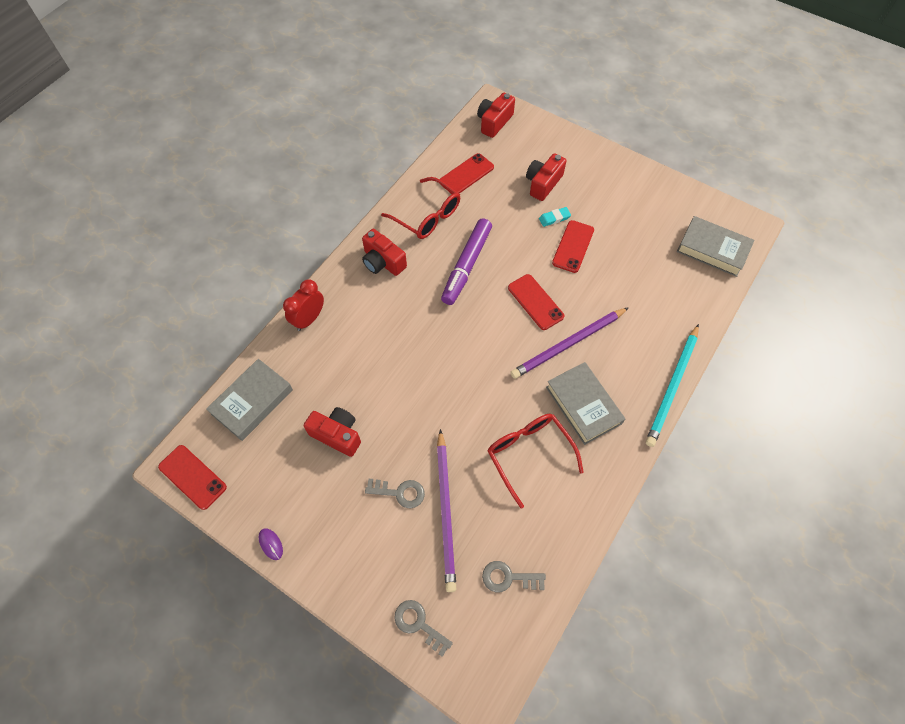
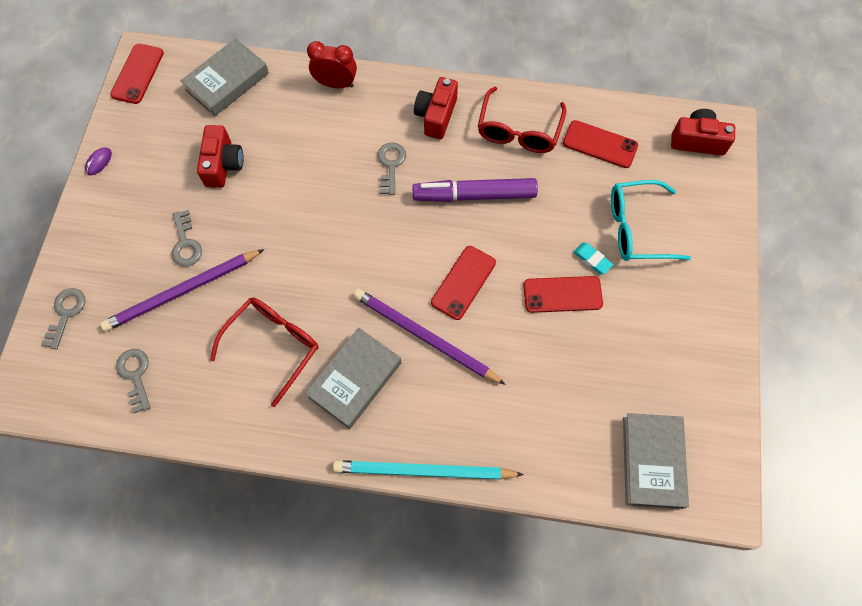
camera: 65 degrees right, 5 degrees up
grey book [206,359,293,441] -> grey book turned 60 degrees counterclockwise [180,38,269,116]
red camera [526,153,566,201] -> turquoise glasses [611,180,691,261]
none -> grey key [378,142,406,195]

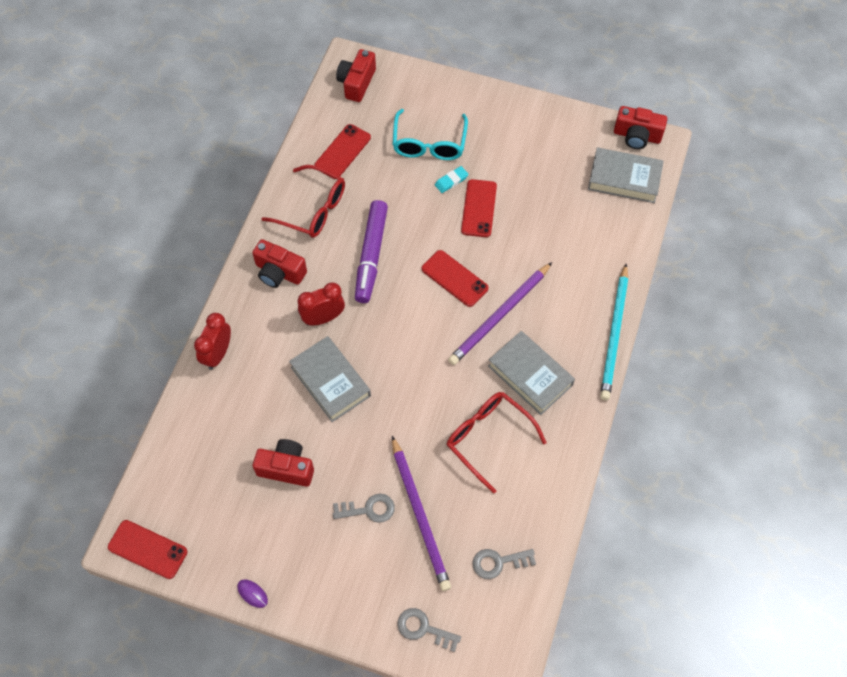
camera: 80 degrees left, 5 degrees down
grey book [180,38,269,116] -> grey book moved to [289,336,371,422]
grey key [378,142,406,195] -> red clock [298,282,345,325]
none -> red camera [614,106,667,149]

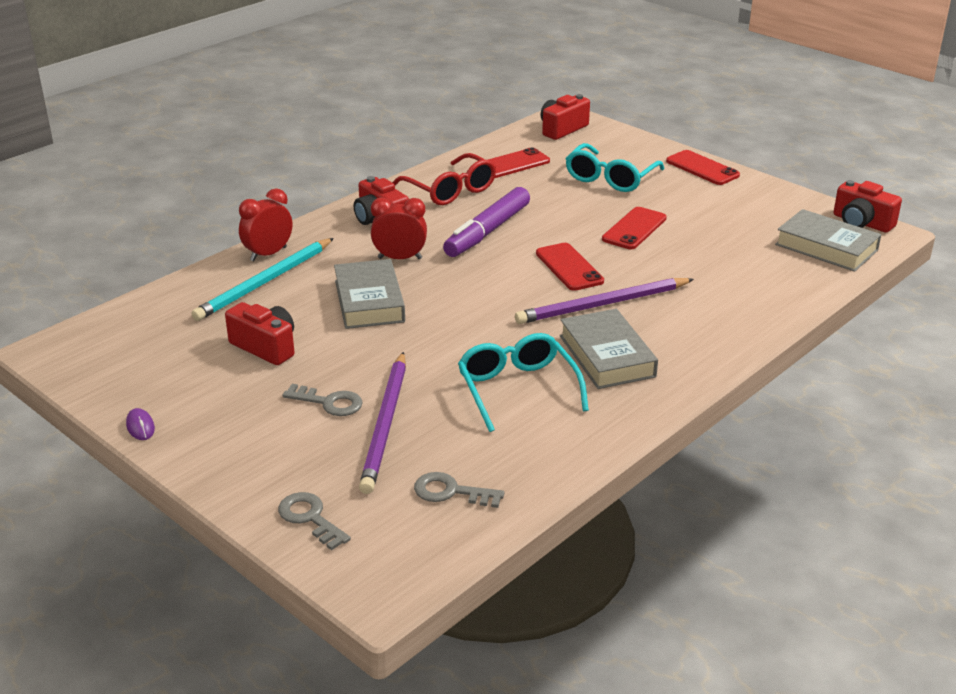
camera: 25 degrees right, 30 degrees down
red phone [108,520,188,579] -> red phone moved to [666,150,740,185]
turquoise eraser [435,166,468,193] -> none
red glasses [447,392,547,493] -> turquoise glasses [458,333,589,432]
turquoise pencil [600,264,628,400] -> turquoise pencil moved to [191,238,334,321]

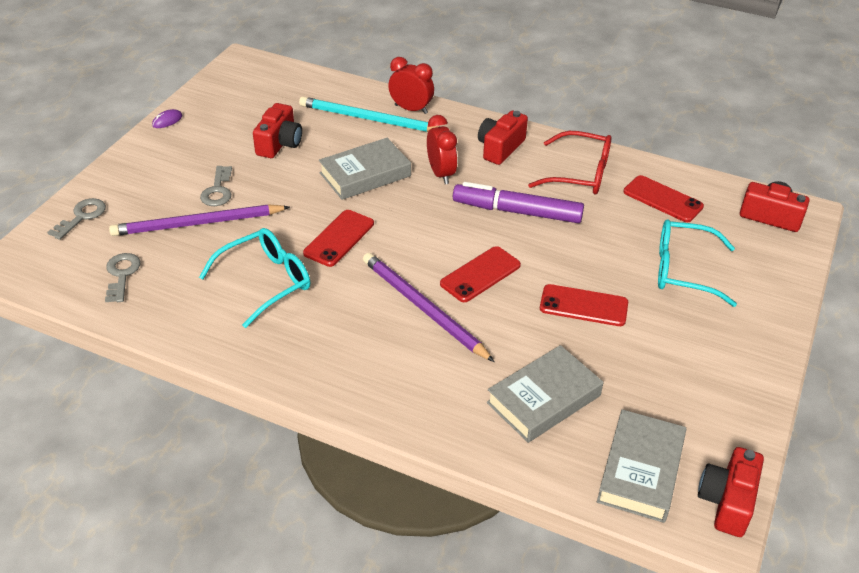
camera: 70 degrees right, 10 degrees up
red glasses [392,153,496,205] -> red glasses turned 105 degrees counterclockwise [528,131,611,194]
grey book [560,309,658,389] -> grey book moved to [487,345,603,443]
red phone [666,150,740,185] -> red phone moved to [303,210,374,267]

